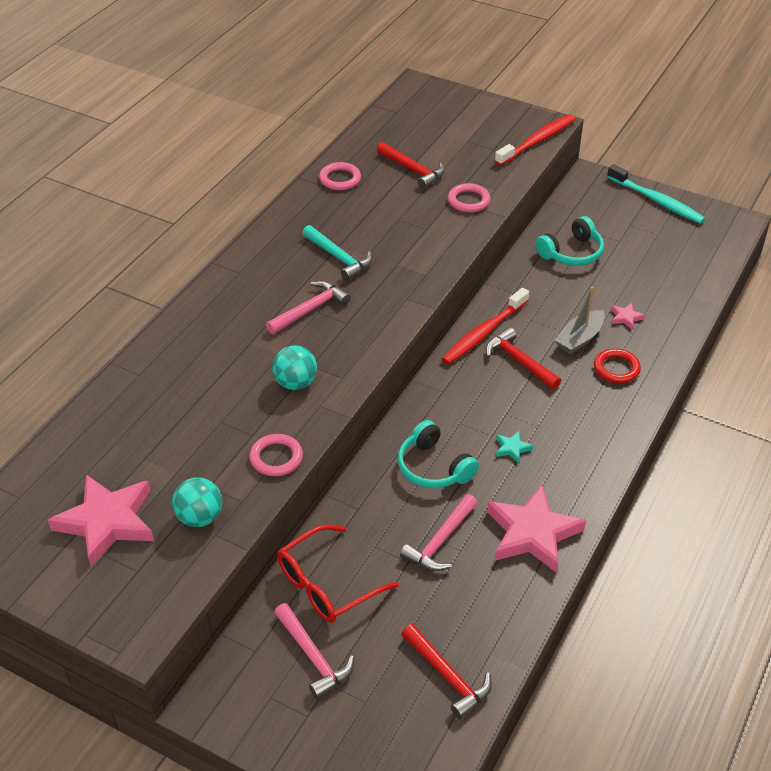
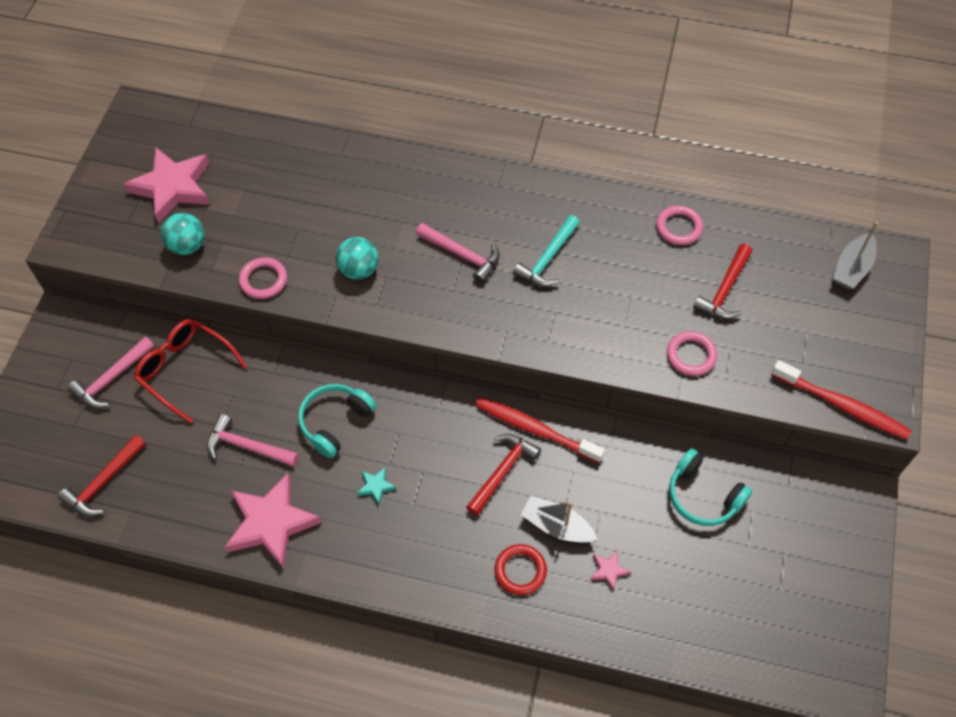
camera: 75 degrees right, 15 degrees up
turquoise toothbrush [607,164,705,224] -> none
none -> grey boat [833,222,878,289]

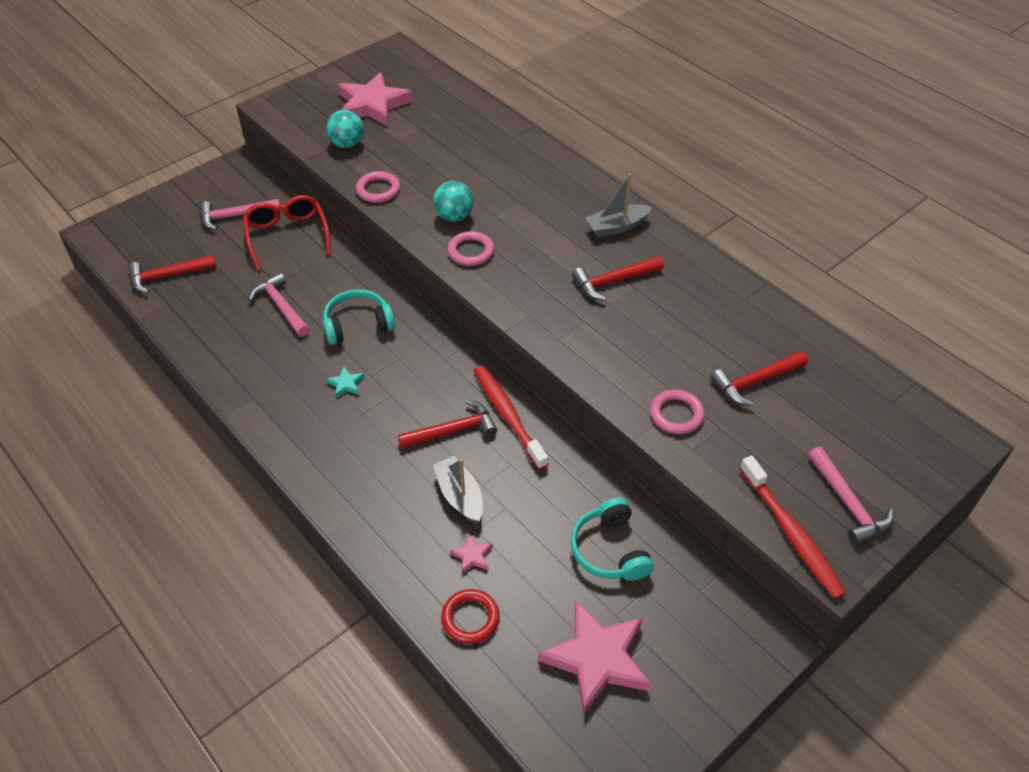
camera: 35 degrees right, 10 degrees down
pink star [225,473,322,569] -> pink star moved to [539,601,651,715]
pink hammer [416,223,500,283] -> pink hammer moved to [808,447,893,545]
red ring [494,544,547,595] -> red ring moved to [441,589,500,644]
turquoise hammer [513,215,580,287] -> red hammer [572,256,664,301]
pink ring [656,206,703,245] -> pink ring moved to [447,231,494,266]
grey boat [833,222,878,289] -> grey boat moved to [585,173,652,237]

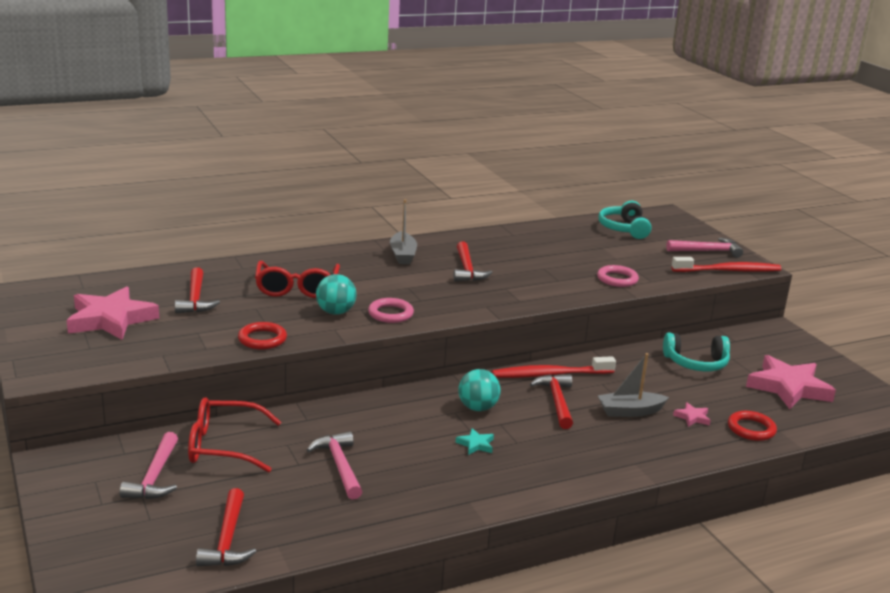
camera: 75 degrees left, 25 degrees down
pink hammer [249,272,310,337] -> pink hammer turned 90 degrees clockwise [307,431,362,500]
turquoise headphones [323,289,395,345] -> turquoise headphones moved to [598,201,652,239]
turquoise ball [326,110,364,148] -> turquoise ball moved to [458,369,501,411]
pink ring [356,171,400,203] -> red ring [238,322,287,349]
red hammer [710,351,808,406] -> red hammer moved to [175,267,220,313]
none -> red glasses [255,261,340,298]

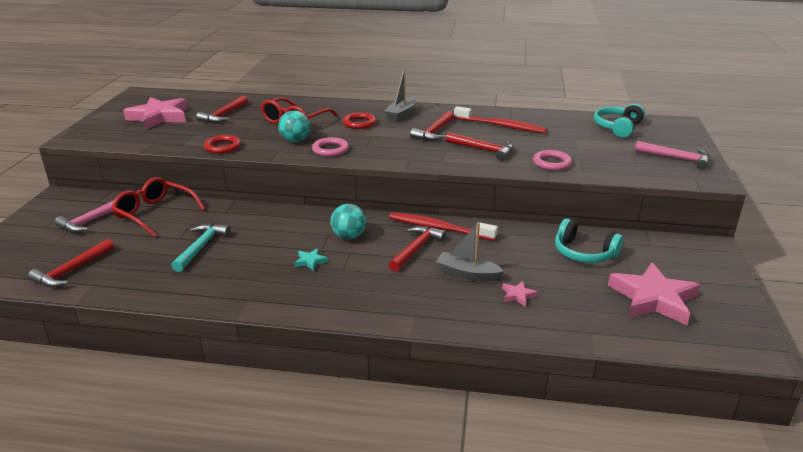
camera: 35 degrees right, 5 degrees up
pink hammer [307,431,362,500] -> turquoise hammer [171,223,231,272]
red toothbrush [671,257,781,272] -> red toothbrush moved to [454,106,547,133]
red ring [728,411,777,441] -> red ring moved to [343,112,376,129]
none -> red hammer [446,132,513,161]

